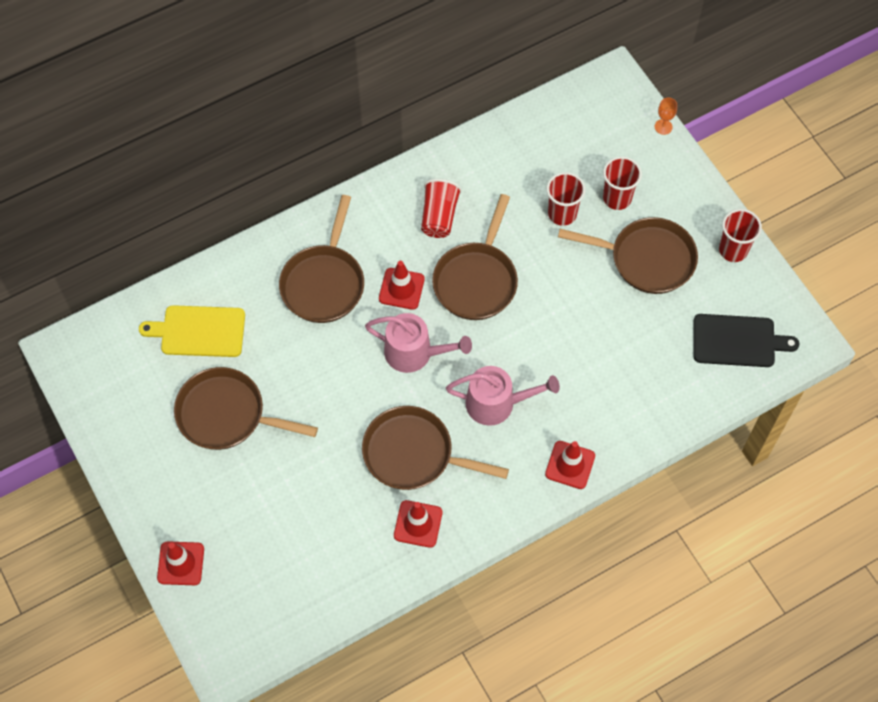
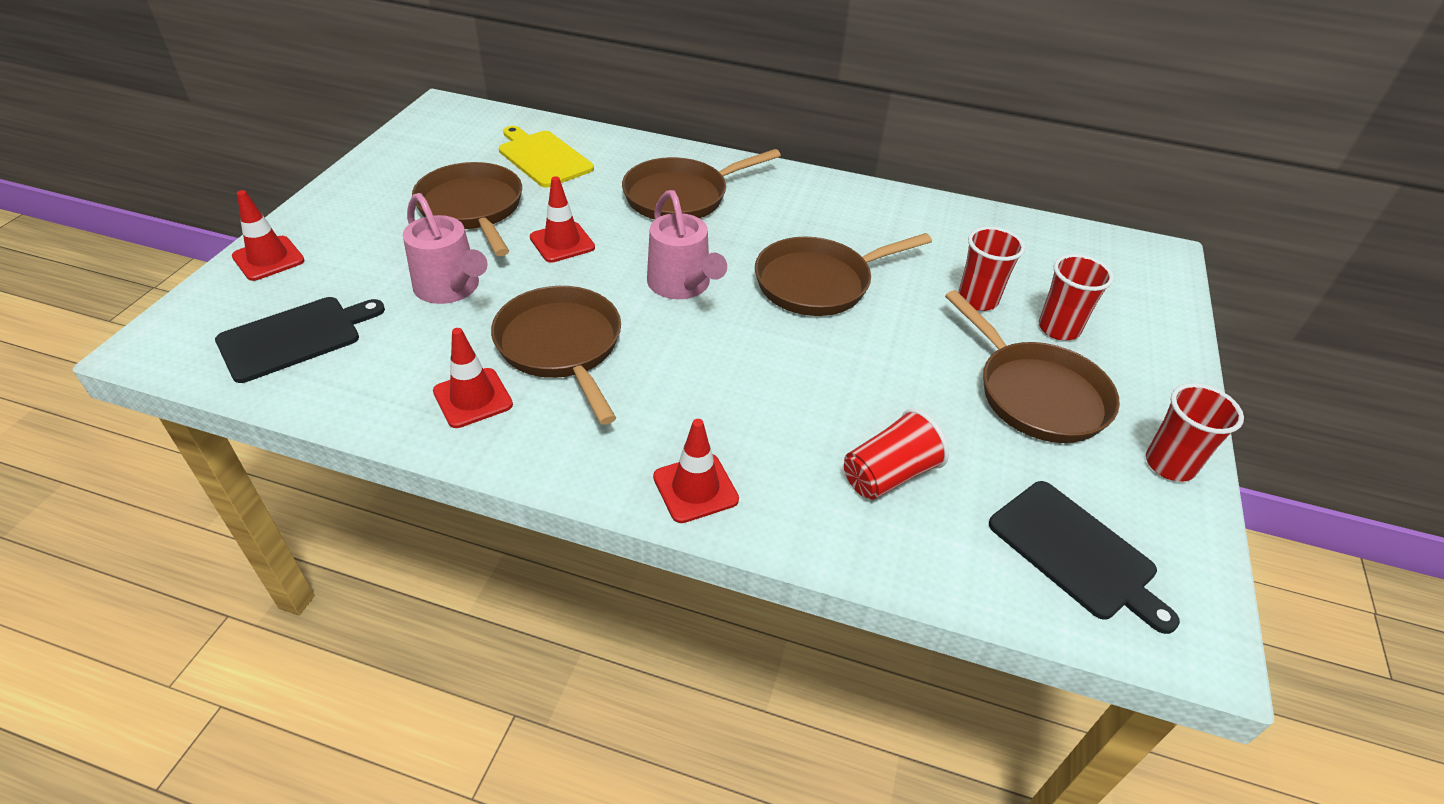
camera: 45 degrees right, 20 degrees down
red traffic cone [379,261,425,310] -> red traffic cone moved to [530,176,595,263]
red cup [421,179,462,238] -> red cup moved to [844,408,949,500]
pink watering can [446,366,560,426] -> pink watering can moved to [403,193,487,304]
orange goblet [655,98,677,135] -> none
none -> black cutting board [215,297,385,383]

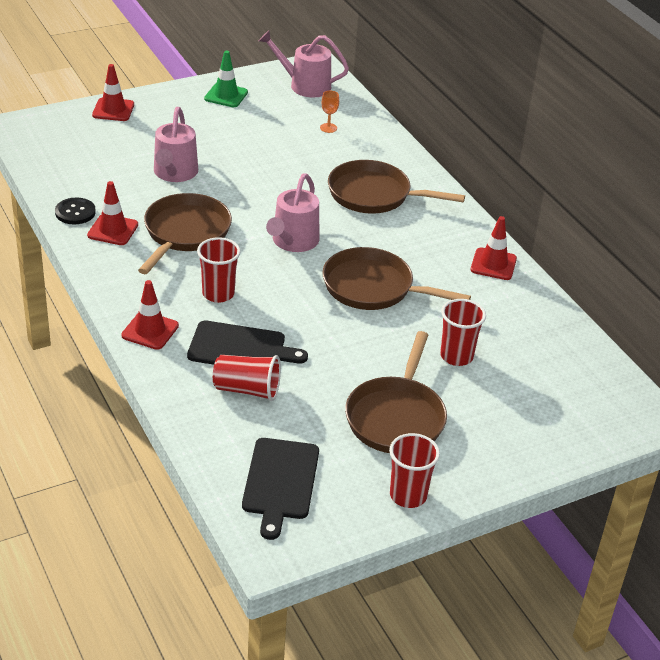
camera: 45 degrees right, 5 degrees down
black cutting board [215,297,385,383] -> black cutting board moved to [187,320,308,365]
brown pan [412,162,522,256] -> none
yellow cutting board [499,126,594,188] -> orange goblet [320,91,339,133]
red traffic cone [530,176,595,263] -> red traffic cone moved to [470,216,517,280]
red cup [1039,254,1114,341] -> red cup moved to [197,237,241,303]
none -> black button [55,197,96,225]
none -> green traffic cone [204,51,248,107]
none -> pink watering can [259,30,349,97]

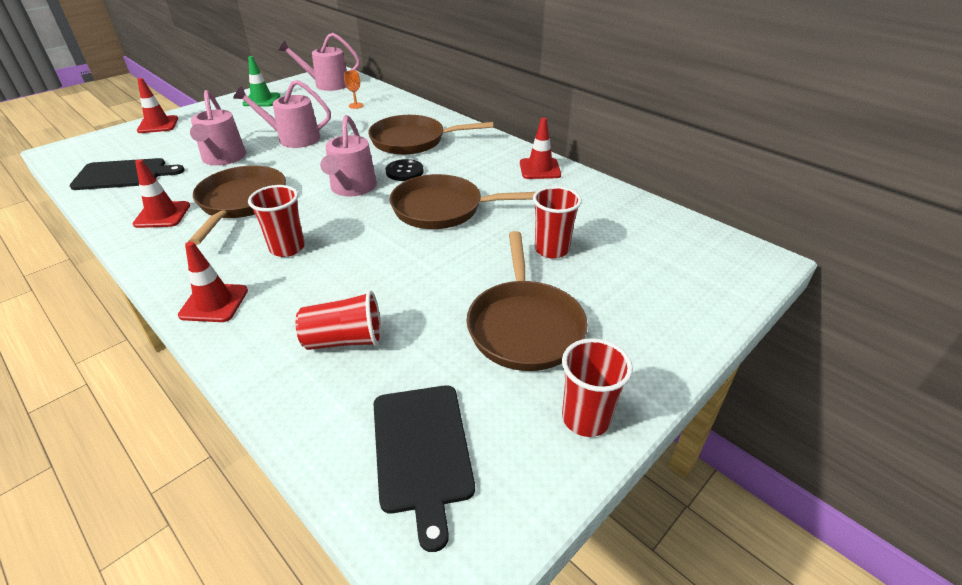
camera: 15 degrees left, 0 degrees up
black button [55,197,96,225] -> black button moved to [386,159,424,181]
black cutting board [187,320,308,365] -> black cutting board moved to [69,158,185,190]
none -> pink watering can [233,80,331,148]

